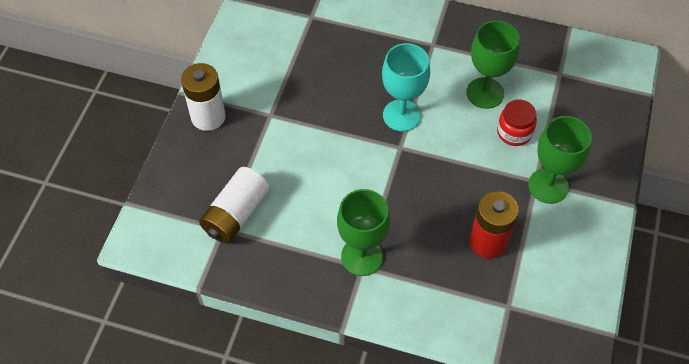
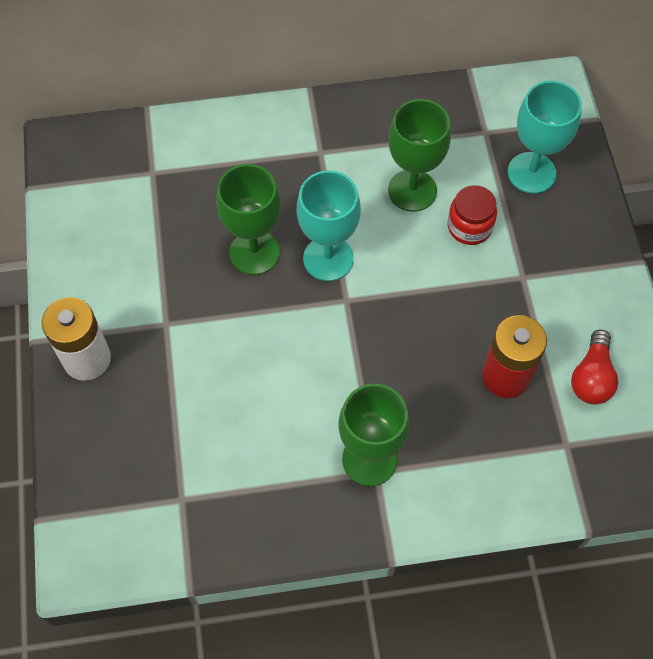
camera: 25 degrees left, 5 degrees up
white battery [199,167,269,244] -> none
green goblet [528,116,592,204] -> green goblet moved to [216,164,281,275]
none -> turquoise goblet [508,81,582,194]
none -> red light bulb [571,330,618,404]

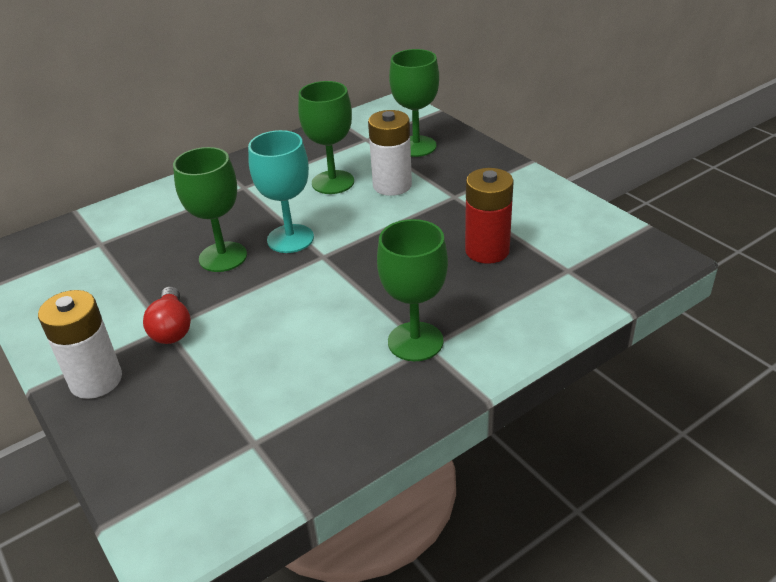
camera: 25 degrees left, 25 degrees down
red jar [447,185,497,245] -> white battery [368,110,412,196]
turquoise goblet [508,81,582,194] -> green goblet [389,49,439,157]
red light bulb [571,330,618,404] -> red light bulb moved to [143,287,191,344]

